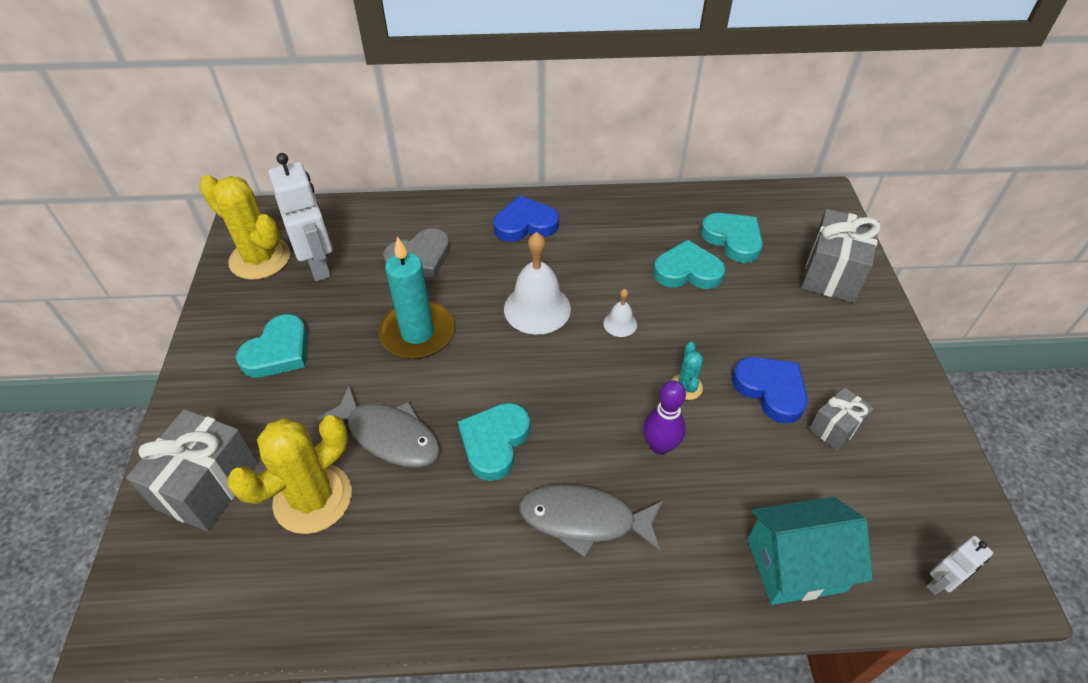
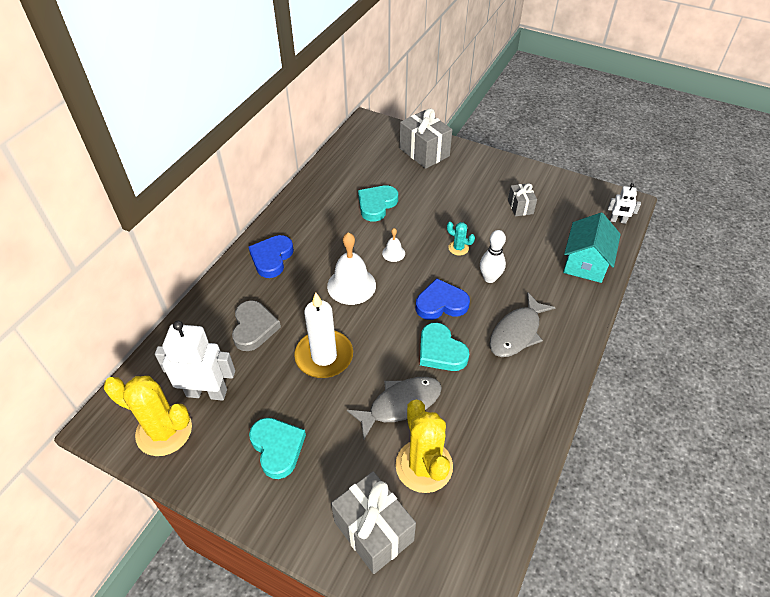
camera: 60 degrees left, 0 degrees up
yellow cactus [199,175,290,280] -> yellow cactus turned 45 degrees clockwise [104,376,192,456]
turquoise candle [378,237,455,359] -> white candle [294,292,353,378]
purple bowling pin [643,380,686,455] -> white bowling pin [480,230,506,283]
turquoise heart [701,213,763,263] -> none
blue heart [732,357,808,424] -> blue heart moved to [416,278,470,320]
white robot [926,536,993,595] -> white robot turned 105 degrees clockwise [608,183,641,224]

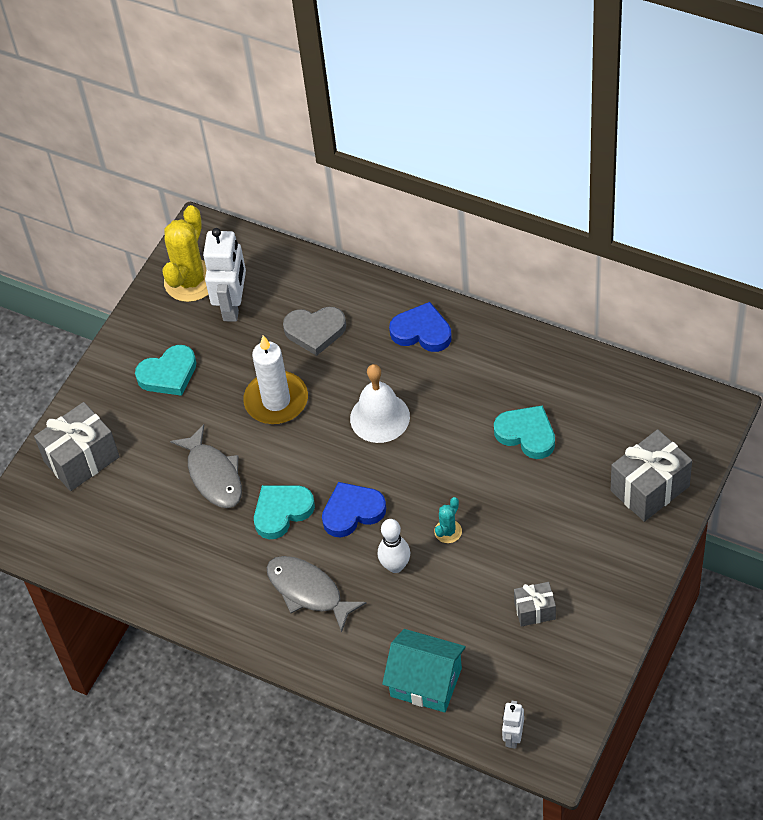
camera: 95 degrees right, 5 degrees up
white bell [382,228,405,262] -> none
yellow cactus [395,399,453,493] -> none
blue heart [416,278,470,320] -> blue heart turned 105 degrees counterclockwise [322,482,386,538]

